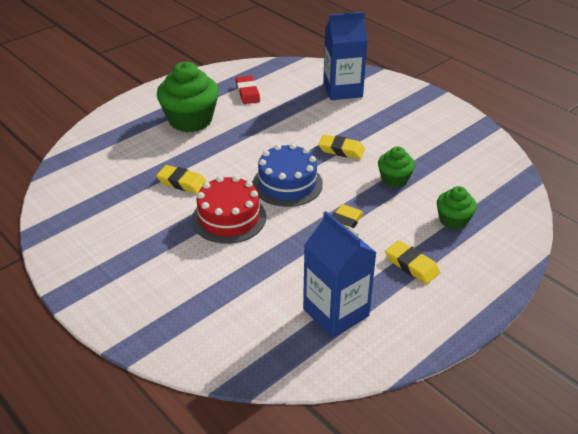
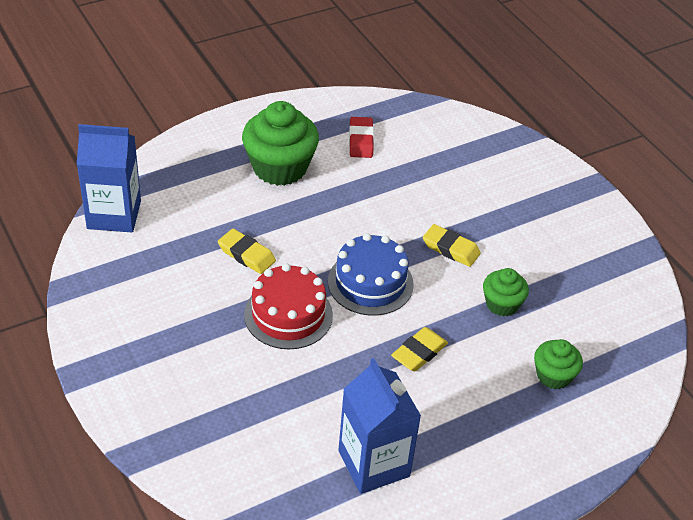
camera: 10 degrees right, 5 degrees up
blue carton [323,12,368,100] -> blue carton moved to [77,124,141,232]
yellow eraser [385,240,440,284] -> none

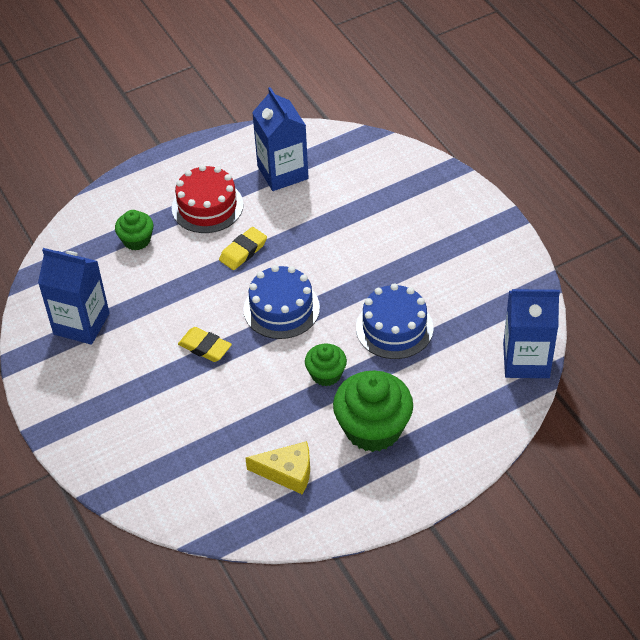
camera: 175 degrees left, 5 degrees up
yellow eraser [218,229,276,274] -> blue cake [356,283,433,359]
red cake [244,264,333,349] -> red cake moved to [172,165,243,233]
red eraser [349,117,374,158] -> yellow cheese [245,441,310,495]
green cupcake [483,268,529,316] -> green cupcake moved to [305,344,347,386]
none -> blue carton [38,248,110,345]

